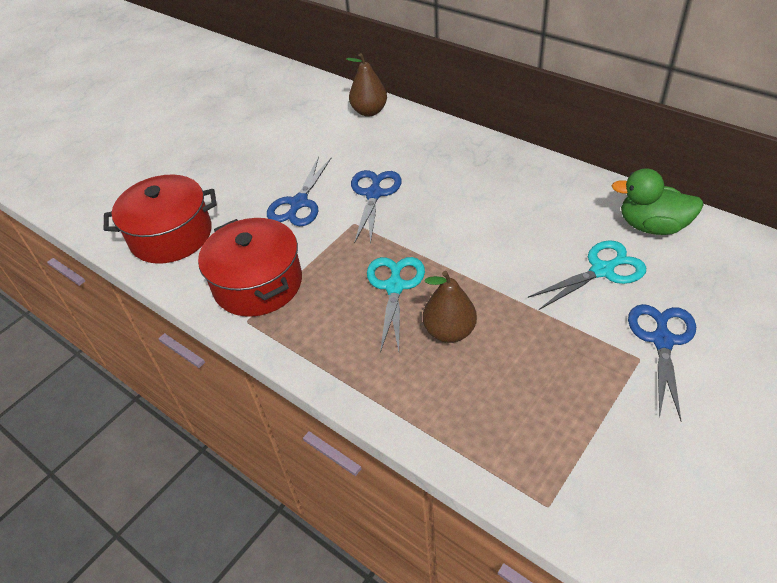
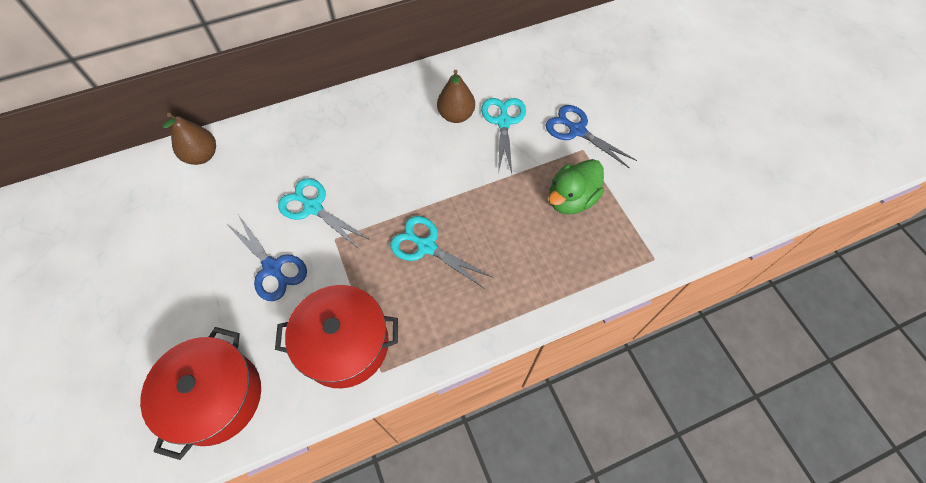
camera: 65 degrees left, 15 degrees up
blue scissors [351,170,402,245] -> turquoise scissors [278,178,370,250]
brown pear [423,271,477,343] -> brown pear moved to [437,70,475,123]
green duck [611,168,704,235] -> green duck moved to [549,159,604,214]

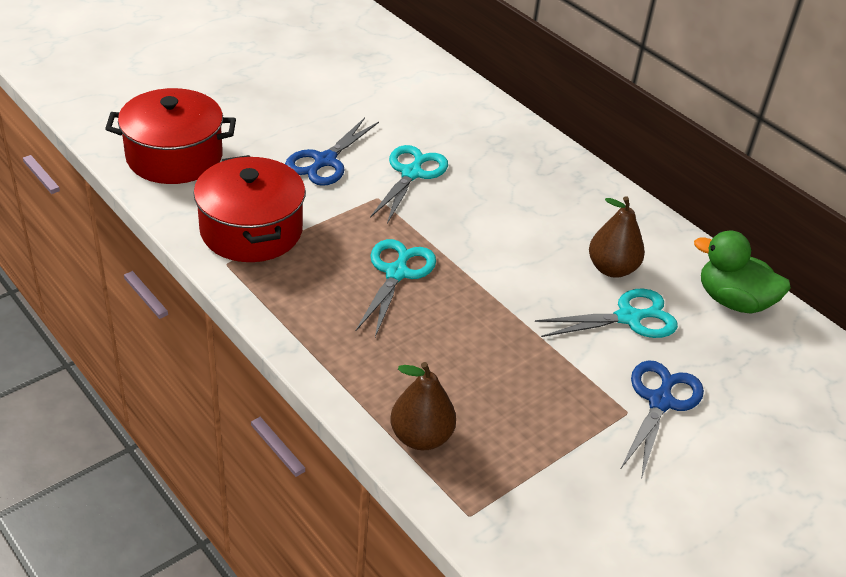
camera: 70 degrees right, 20 degrees down
brown pear [163,113,216,165] -> brown pear moved to [391,362,456,450]
green duck [549,159,604,214] -> green duck moved to [694,230,791,314]

